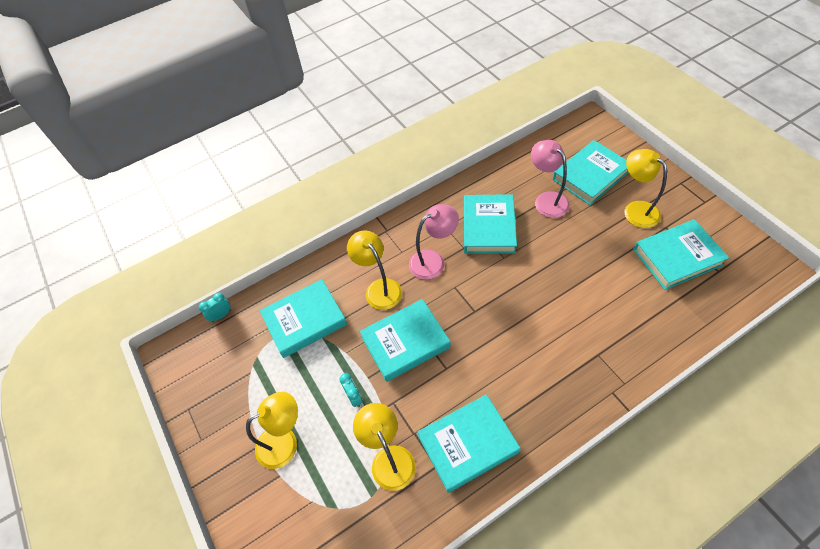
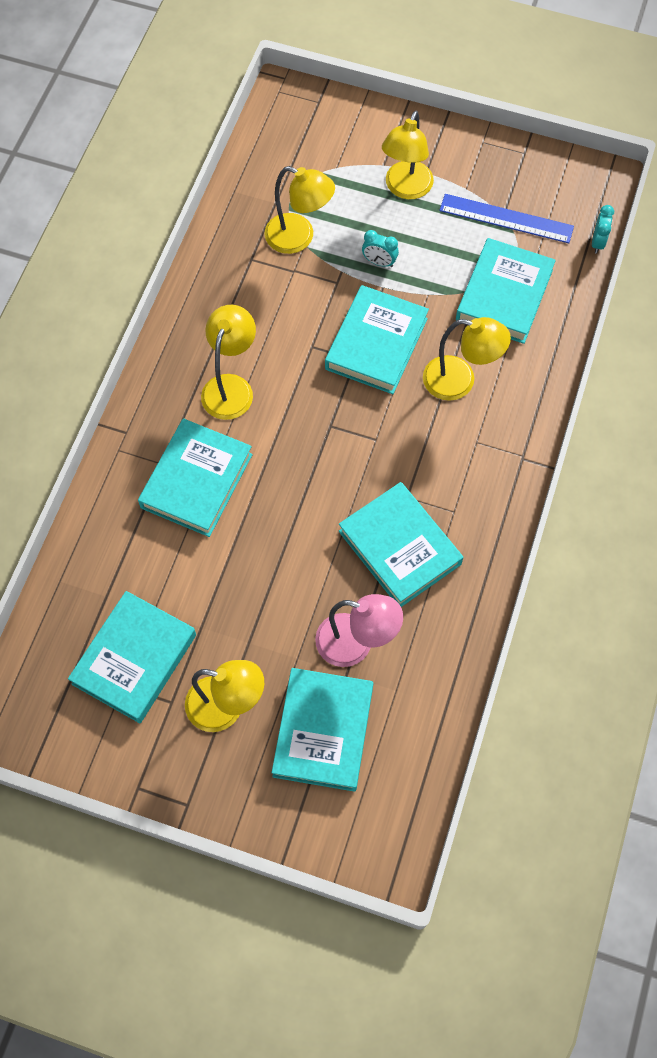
camera: 135 degrees right, 10 degrees up
pink lamp [409,204,459,280] -> none
turquoise book [417,394,520,493] -> turquoise book moved to [138,418,253,537]
none -> yellow lamp [201,305,256,420]
none -> blue ruler [439,194,574,243]

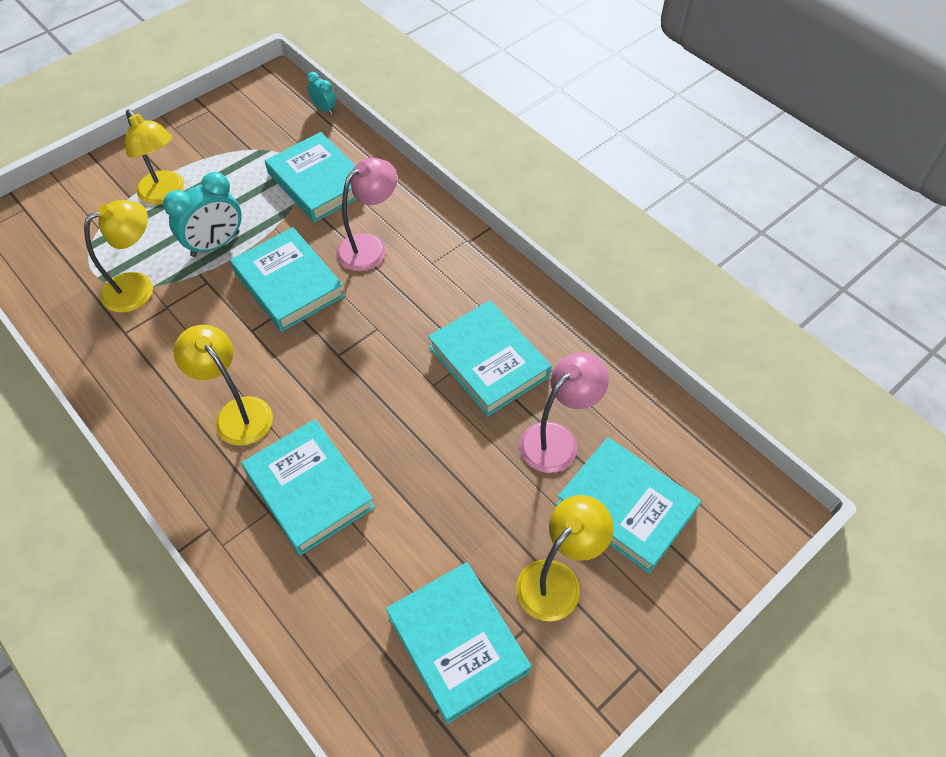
camera: 60 degrees left, 10 degrees down
turquoise book [339,482,463,607] -> turquoise book turned 60 degrees clockwise [428,300,552,416]
turquoise clock [362,230,399,267] -> turquoise clock [163,172,242,257], size x1.89
yellow lamp [423,317,511,401] -> pink lamp [336,158,397,271]
blue ruler [439,194,574,243] -> none

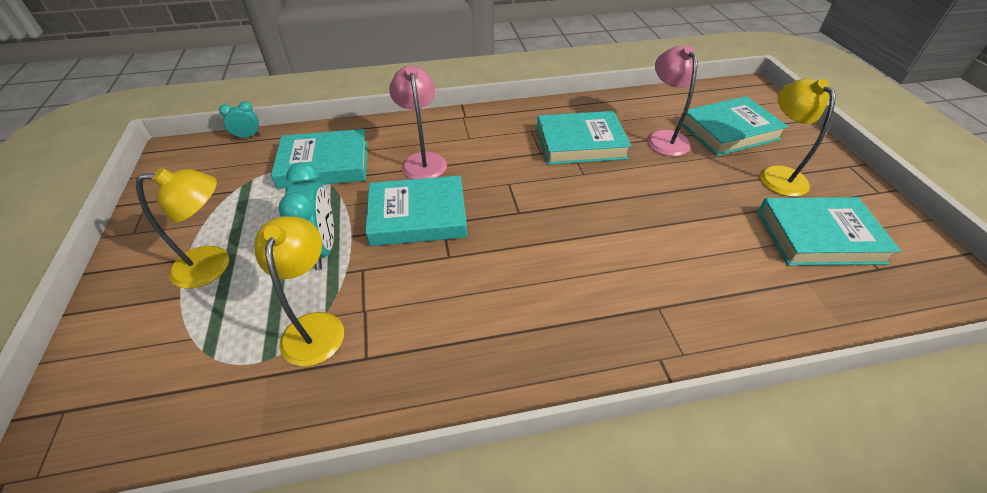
camera: 60 degrees left, 10 degrees down
yellow lamp [174,325,273,446] -> none
turquoise book [242,419,375,555] -> none

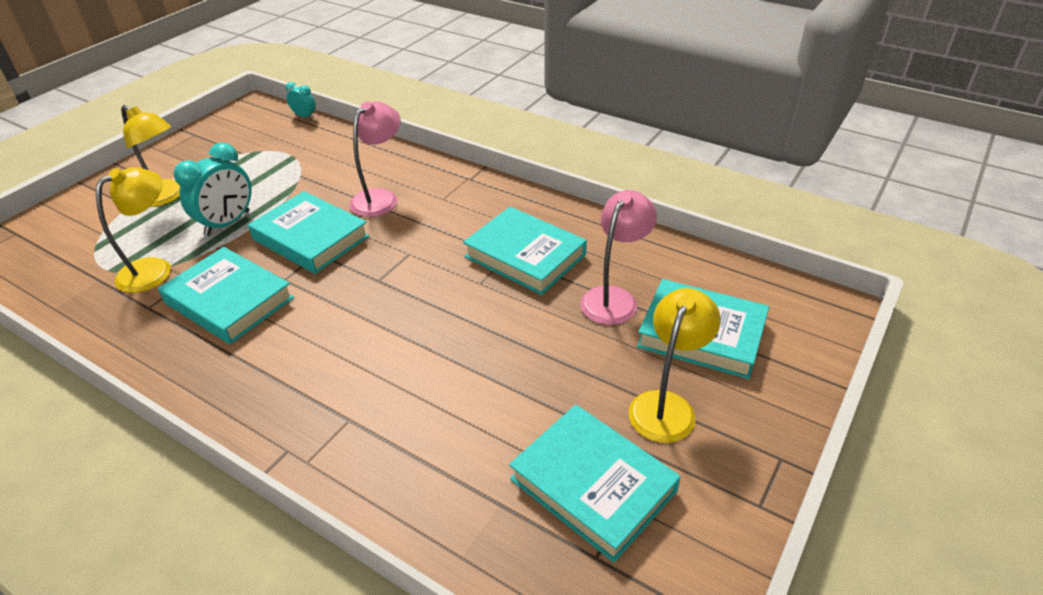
camera: 45 degrees right, 5 degrees down
turquoise book [271,129,368,189] -> turquoise book moved to [158,247,294,344]

